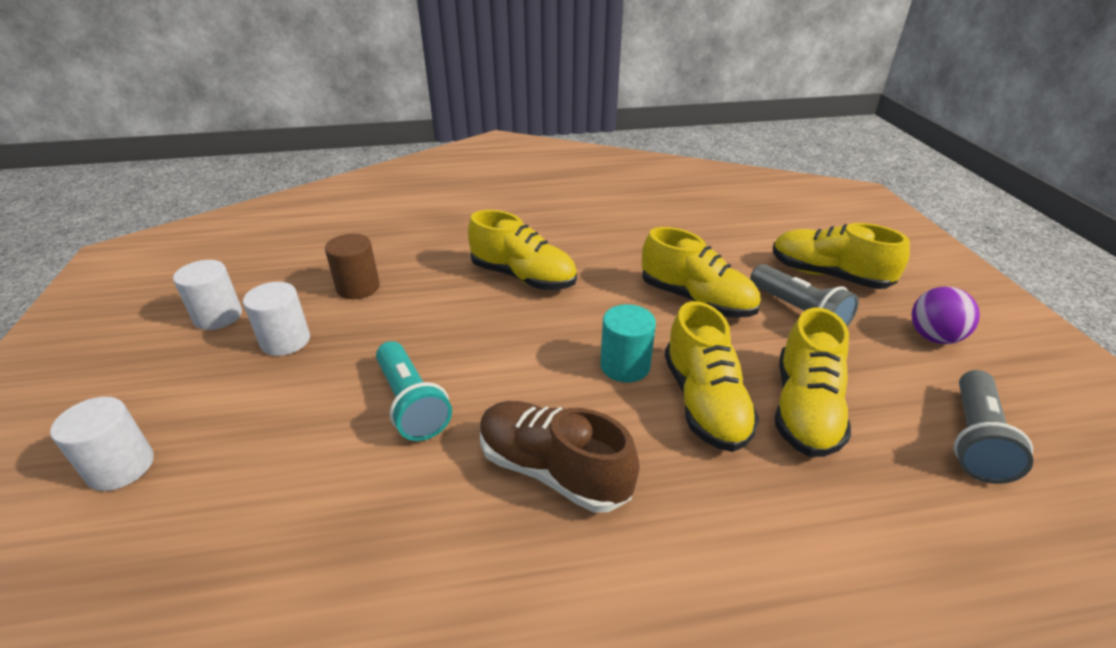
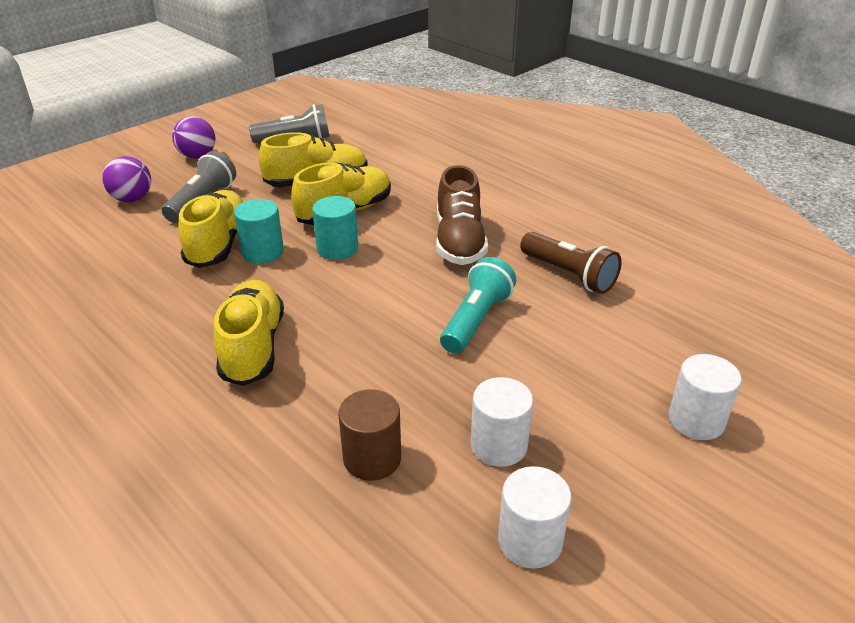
camera: 125 degrees left, 0 degrees up
yellow shoe [773,223,910,289] -> purple ball [102,156,151,202]
none -> turquoise cylinder [234,199,284,264]
none -> brown flashlight [520,232,622,294]

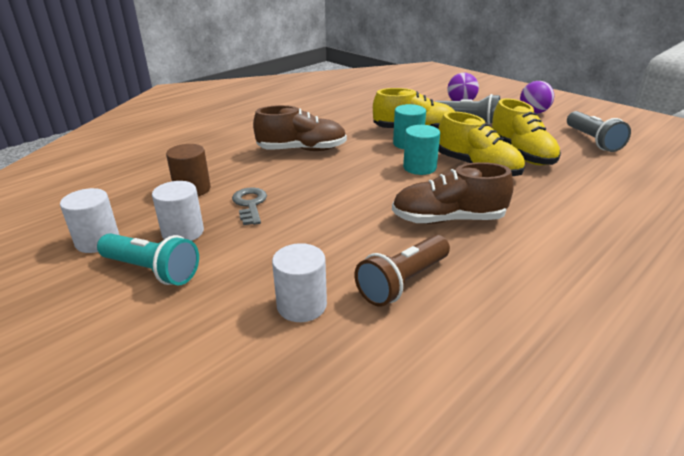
camera: 90 degrees right, 5 degrees down
yellow shoe [214,280,284,386] -> brown shoe [253,105,347,151]
turquoise flashlight [440,257,516,354] -> turquoise flashlight moved to [97,234,199,285]
white cylinder [668,354,741,440] -> white cylinder moved to [272,243,327,322]
none -> grey key [232,187,267,225]

